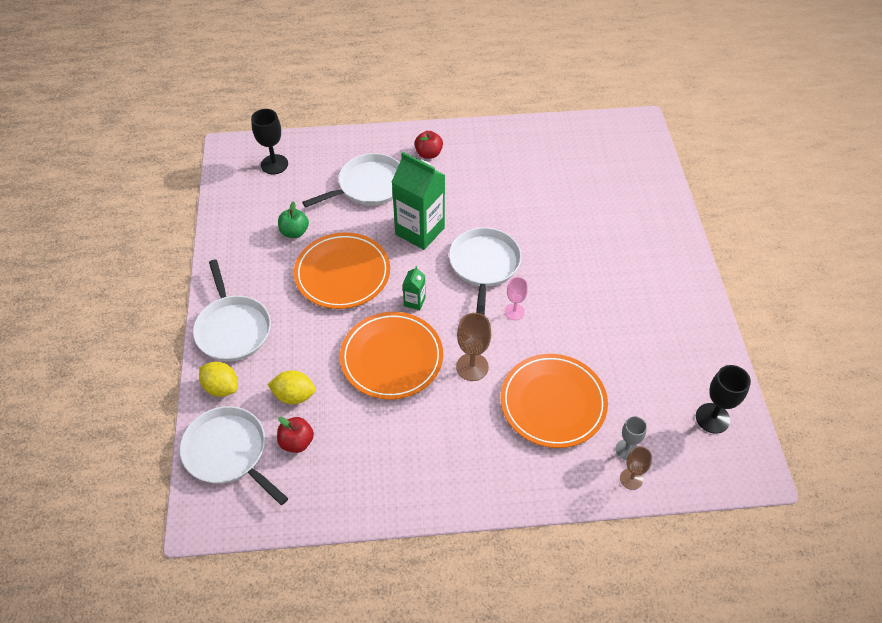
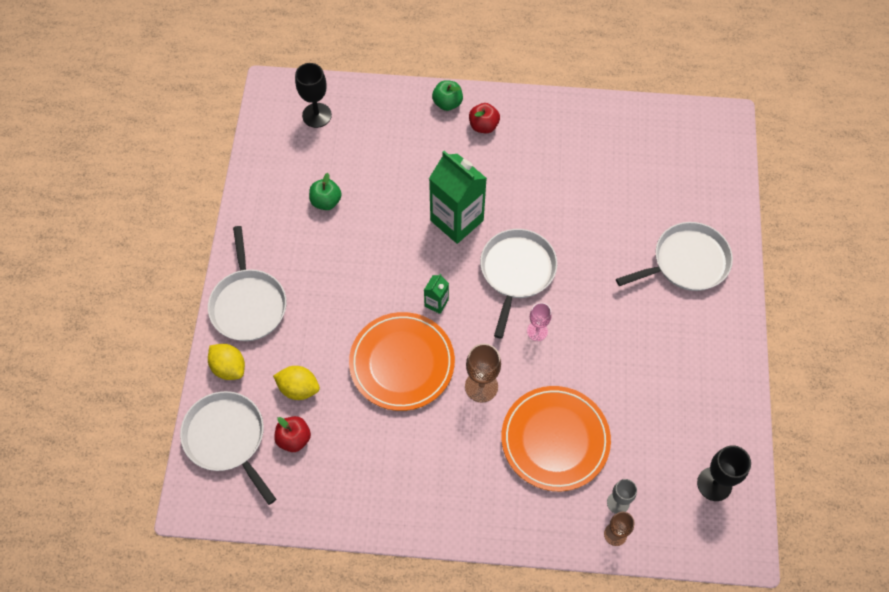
camera: 10 degrees right, 10 degrees up
orange plate [294,232,390,309] -> none
white pan [302,153,400,207] -> white pan moved to [616,222,733,291]
none -> green apple [432,80,463,111]

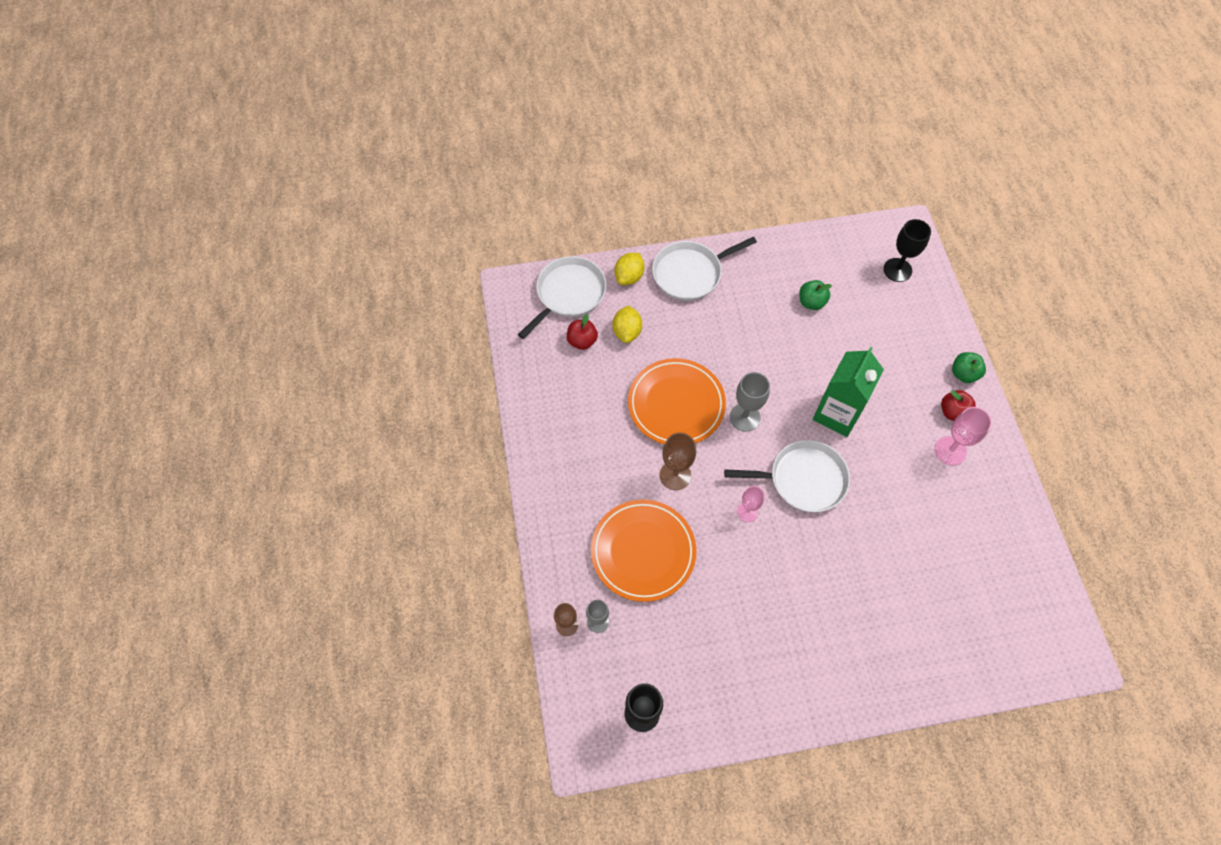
camera: 75 degrees right, 0 degrees up
green carton [424,274,449,314] -> grey goblet [730,372,770,432]
white pan [616,222,733,291] -> none
none -> pink goblet [935,407,992,465]

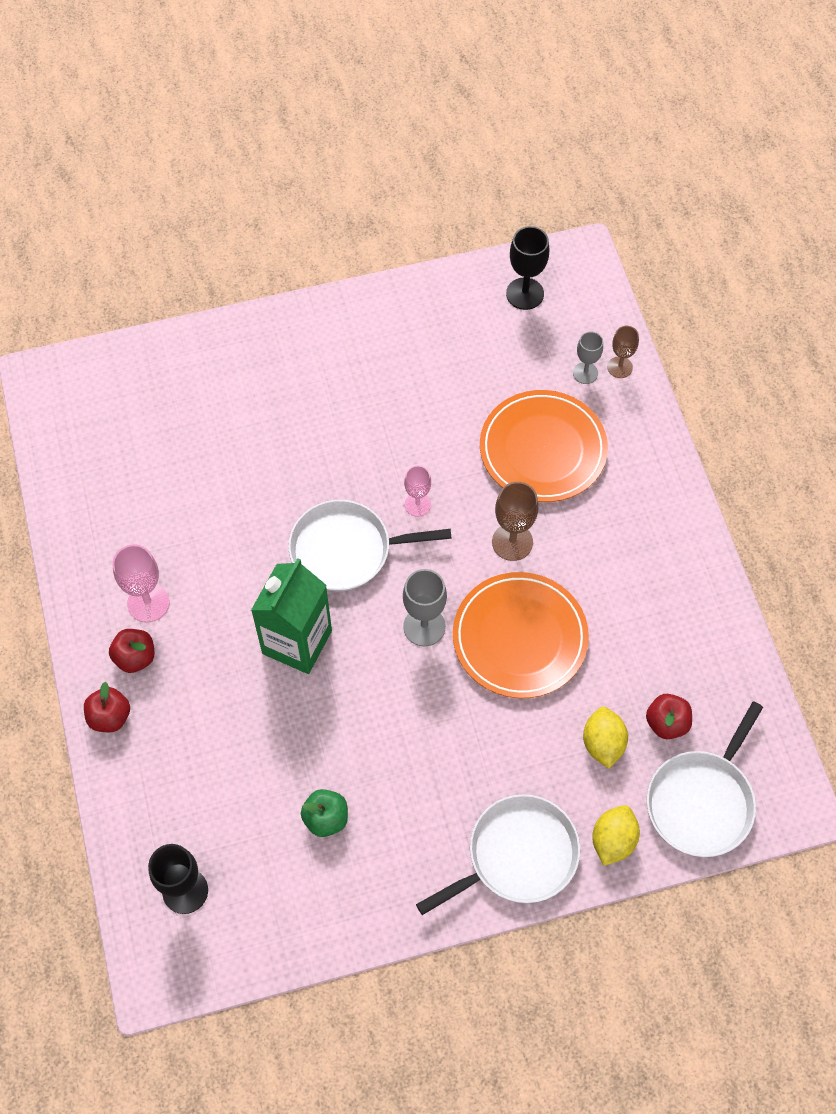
camera: 175 degrees right, 0 degrees up
green apple [952,352,986,383] -> red apple [84,682,130,732]

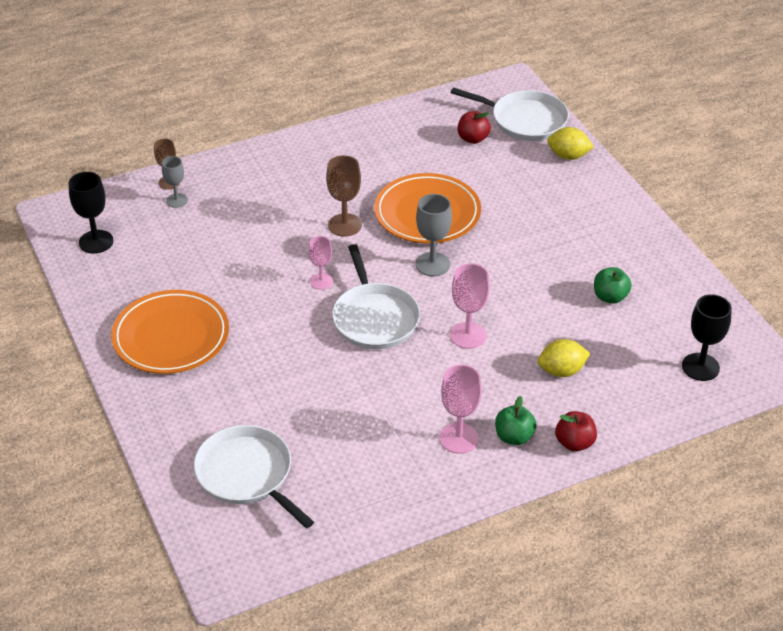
camera: 100 degrees left, 20 degrees down
red apple [109,629,154,673] -> green apple [495,396,537,445]
green carton [251,558,332,674] -> pink goblet [450,263,490,349]
white pan [416,794,580,915] -> white pan moved to [194,425,314,529]
orange plate [480,390,608,502] -> orange plate moved to [111,290,229,374]
yellow lemon [583,707,628,769] -> yellow lemon moved to [538,339,590,377]

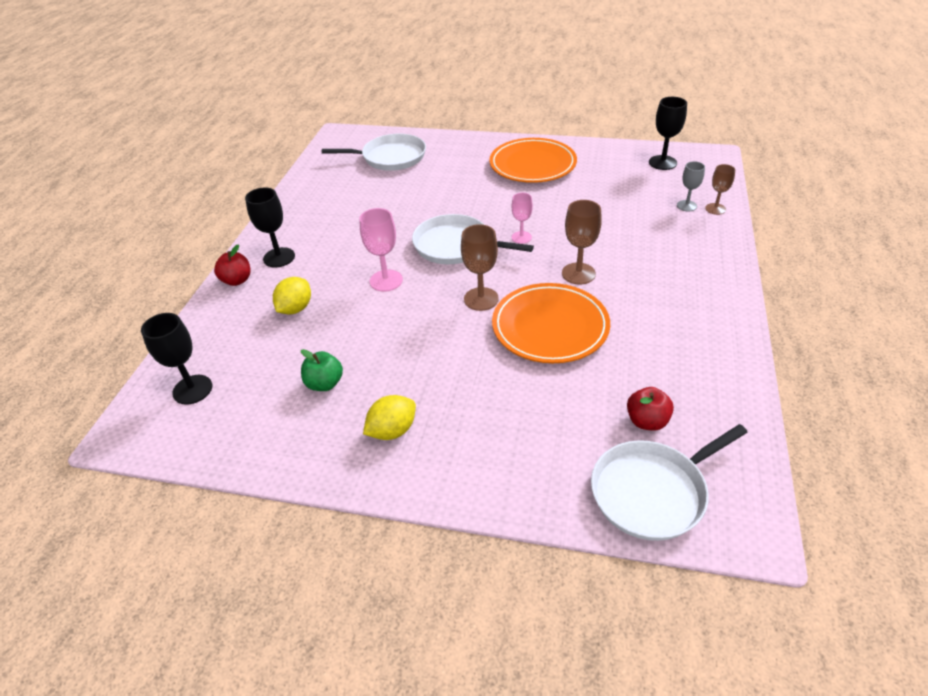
camera: 130 degrees right, 0 degrees up
grey goblet [415,194,452,276] -> brown goblet [461,224,499,311]
pink goblet [440,365,482,454] -> none
green apple [495,396,537,445] -> black goblet [245,188,295,267]
yellow lemon [547,127,594,160] -> yellow lemon moved to [363,395,416,440]

